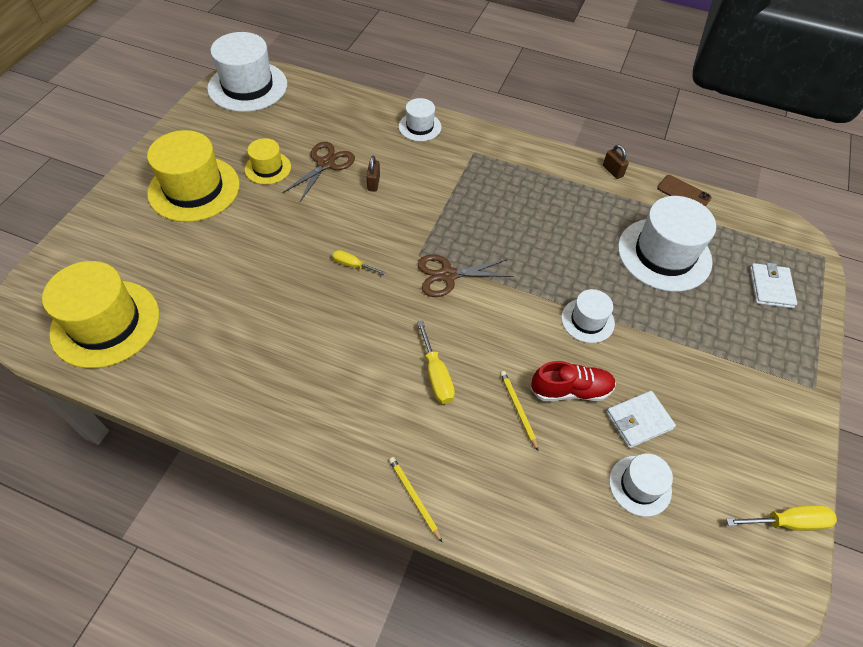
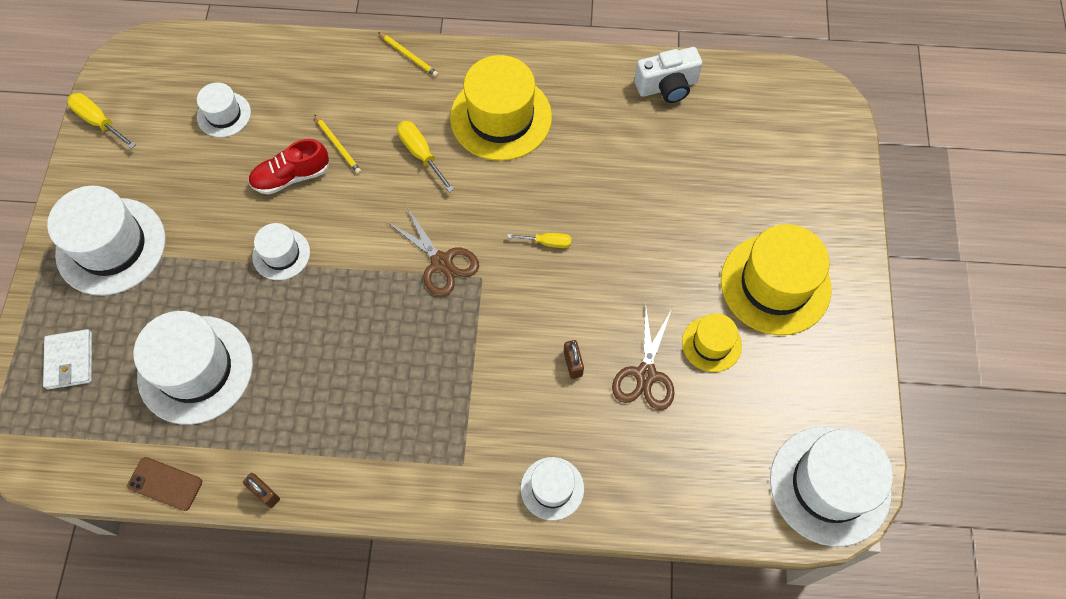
camera: 165 degrees right, 10 degrees up
yellow hat [42,261,159,368] -> yellow hat moved to [450,55,552,161]
brown scissors [417,255,513,297] -> brown scissors turned 75 degrees clockwise [387,207,479,296]
white wallet [606,391,676,448] -> none
yellow screwdriver [726,505,837,531] -> yellow screwdriver turned 60 degrees clockwise [67,93,136,149]
none -> white hat [47,186,165,296]
none -> white camera [634,47,702,103]

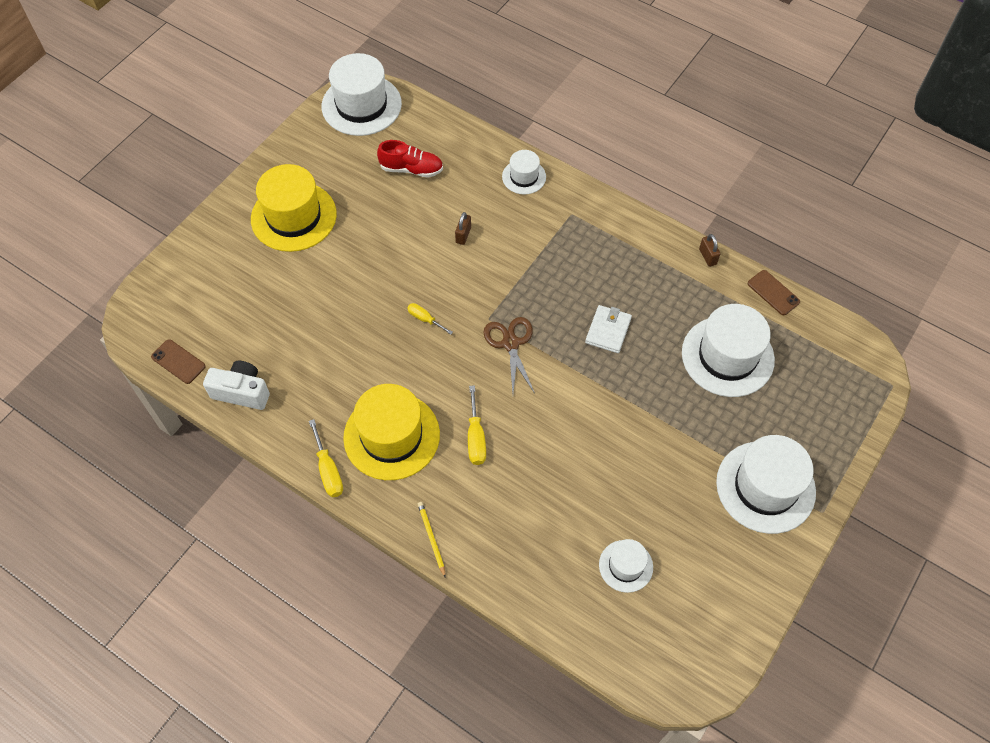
camera: 150 degrees left, 5 degrees down
white wallet [43,329,92,390] -> white wallet moved to [585,305,632,353]
yellow screwdriver [67,93,136,149] -> yellow screwdriver moved to [309,419,343,497]
red shoe [248,139,329,195] -> red shoe moved to [377,140,443,178]
white hat [252,223,310,280] -> none
yellow pencil [314,114,361,174] -> none
brown scissors [612,304,675,410] -> none
yellow hat [682,313,742,372] -> none
none -> brown phone [151,339,206,384]

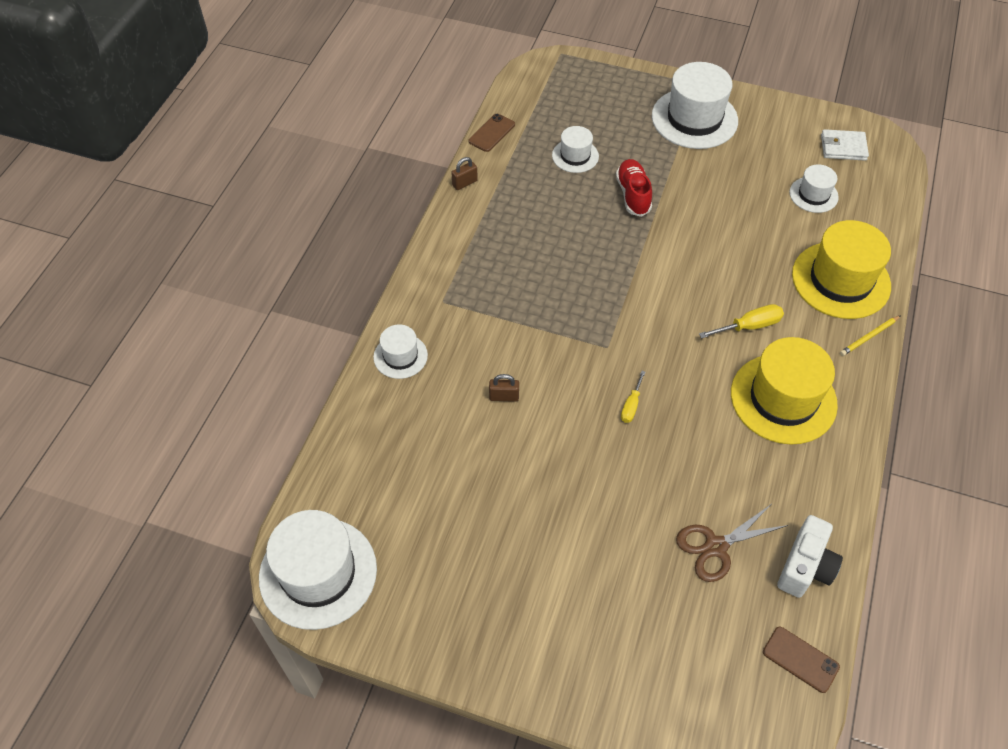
camera: 105 degrees left, 5 degrees down
brown phone [151,339,206,384] -> brown phone turned 75 degrees counterclockwise [763,627,840,693]
white camera [203,361,270,410] -> white camera turned 150 degrees counterclockwise [777,515,843,598]
yellow hat [251,164,337,252] -> yellow hat moved to [792,220,891,319]
yellow screwdriver [309,419,343,497] -> none
red shoe [377,140,443,178] -> red shoe moved to [616,159,652,217]
brown scissors [484,317,535,394] -> brown scissors moved to [676,505,788,582]
white wallet [585,305,632,353] -> white wallet moved to [821,129,869,161]
white hat [682,304,775,397] -> white hat [552,126,599,173], size x0.53

